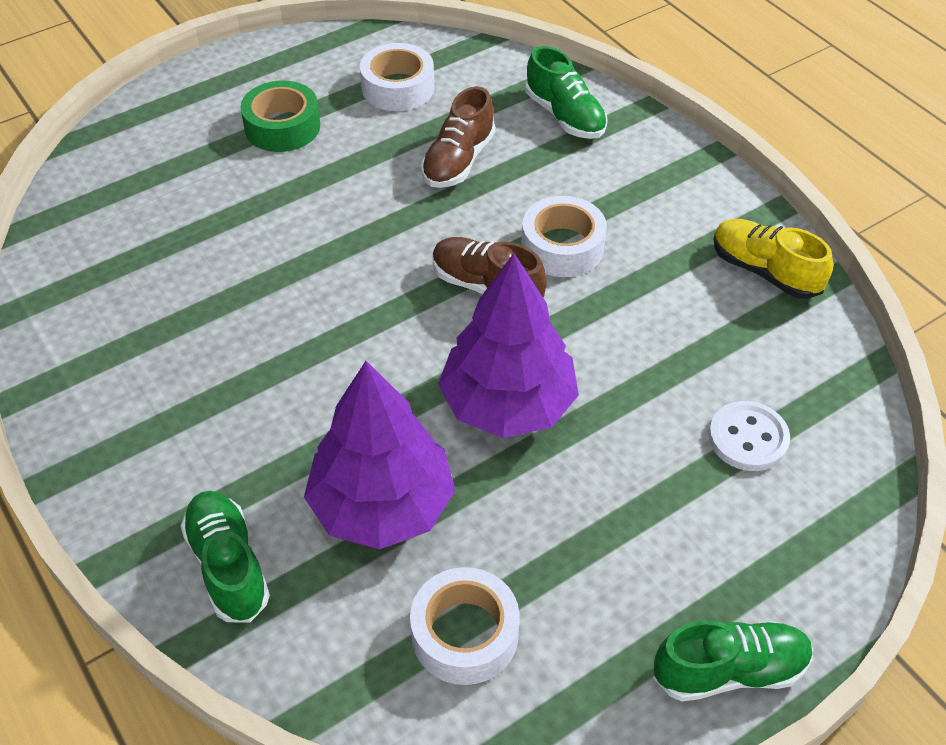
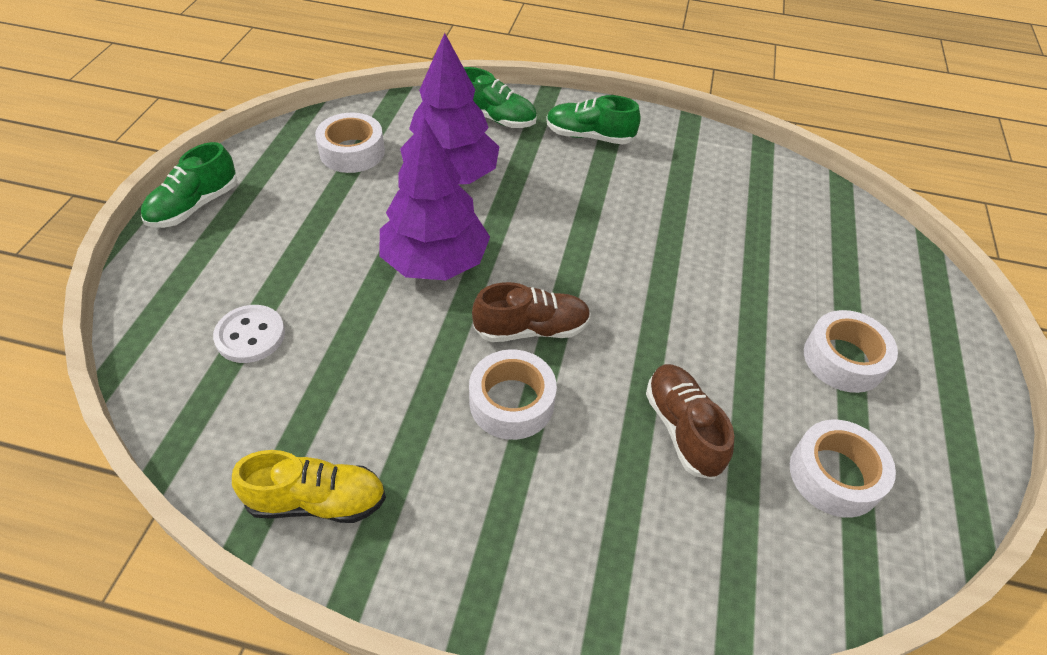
camera: 135 degrees right, 0 degrees up
green tape [240,81,320,152] -> white tape [804,310,898,393]
green shoe [525,46,608,139] -> green shoe moved to [546,95,641,144]

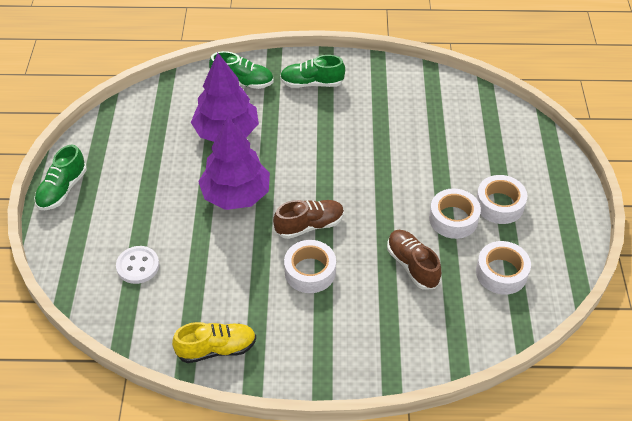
camera: 10 degrees left, 0 degrees up
white tape [315,113,385,173] -> white tape moved to [429,188,481,239]

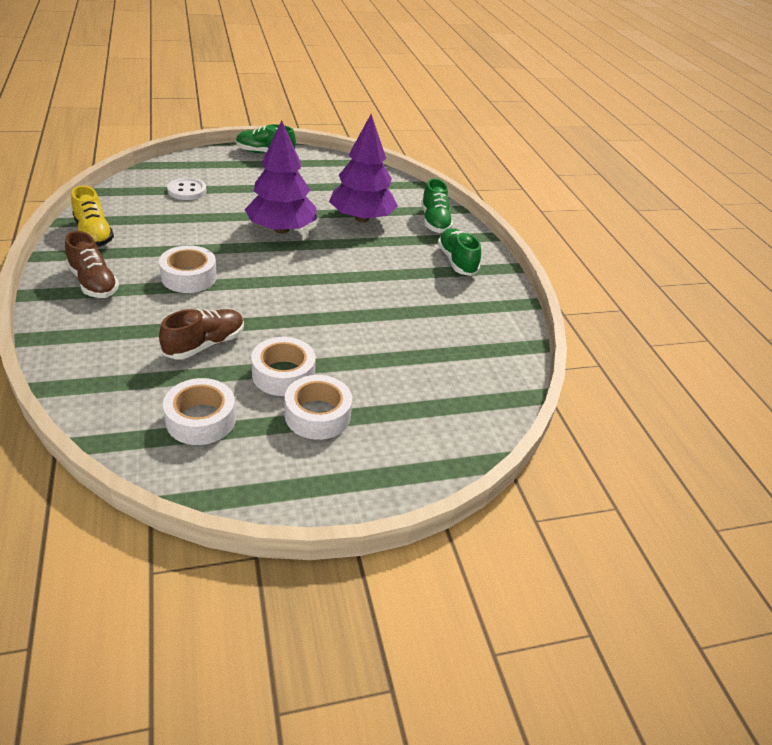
camera: 70 degrees right, 10 degrees down
brown shoe [273,200,344,239] -> brown shoe moved to [65,231,119,298]

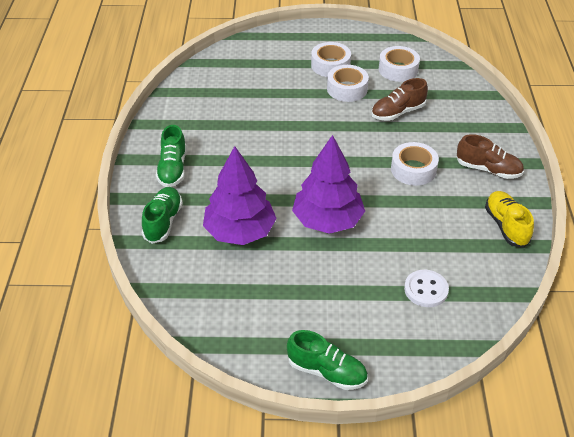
camera: 160 degrees left, 5 degrees up
brown shoe [65,231,119,298] -> brown shoe turned 135 degrees clockwise [456,134,524,179]

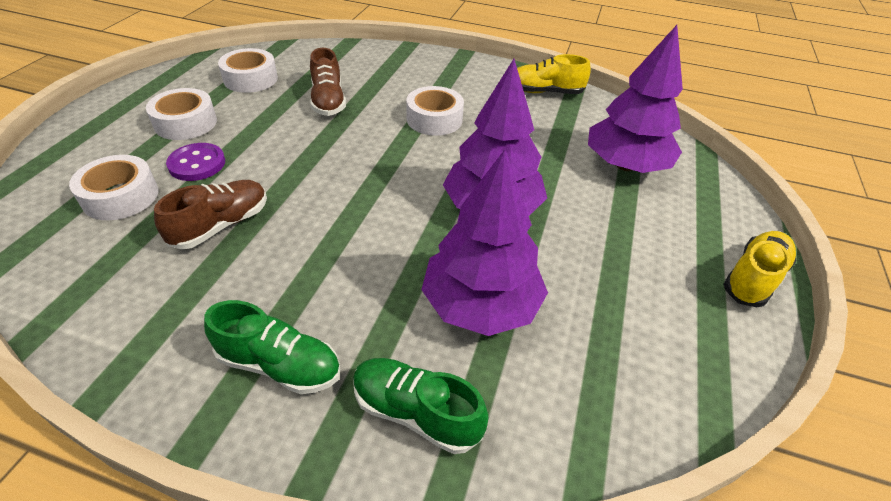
camera: 75 degrees left, 0 degrees up
green shoe [287,330,368,390] -> yellow shoe [723,231,797,307]
white tape [327,65,369,102] -> white tape moved to [69,155,159,220]
white button [404,270,449,307] -> purple tree [588,25,683,173]
brown shoe [456,134,524,179] -> brown shoe moved to [154,180,267,249]
none -> purple button [166,143,225,181]

